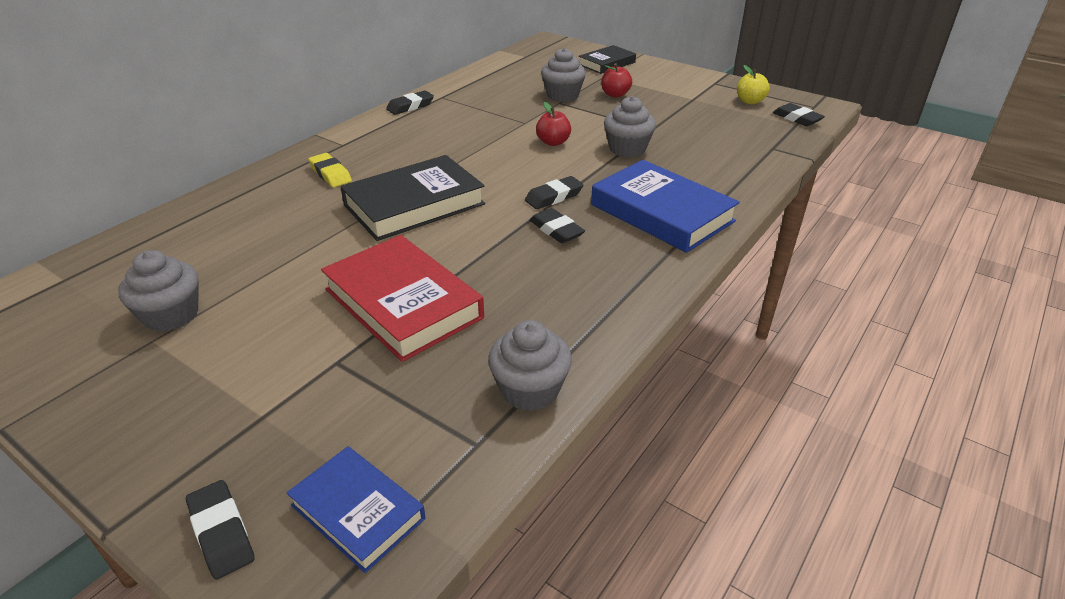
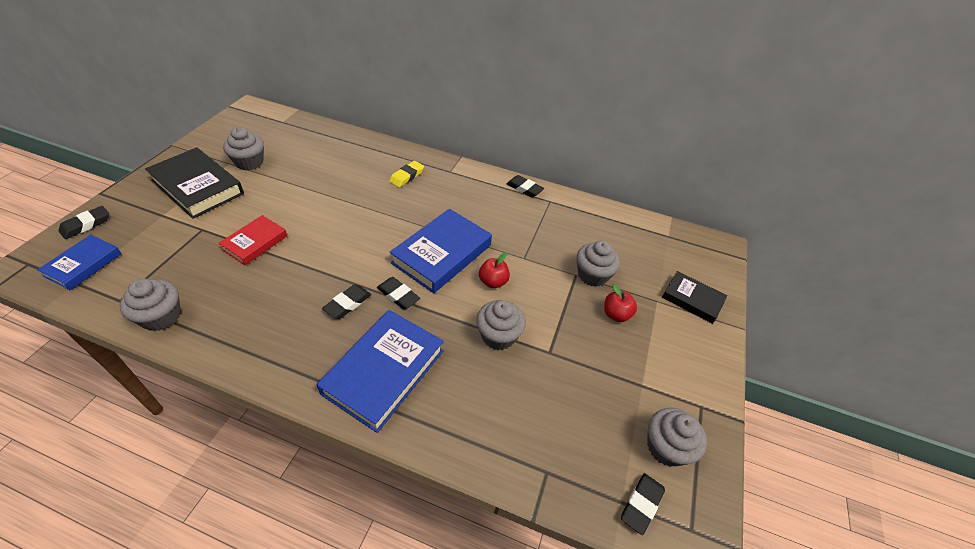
camera: 70 degrees right, 10 degrees up
red book [321,235,484,362] -> red book [218,215,287,265], size x0.59
black book [340,155,485,241] -> black book moved to [145,147,244,219]
yellow apple [737,65,770,105] -> grey cupcake [647,408,707,467]
none -> blue book [390,209,492,293]

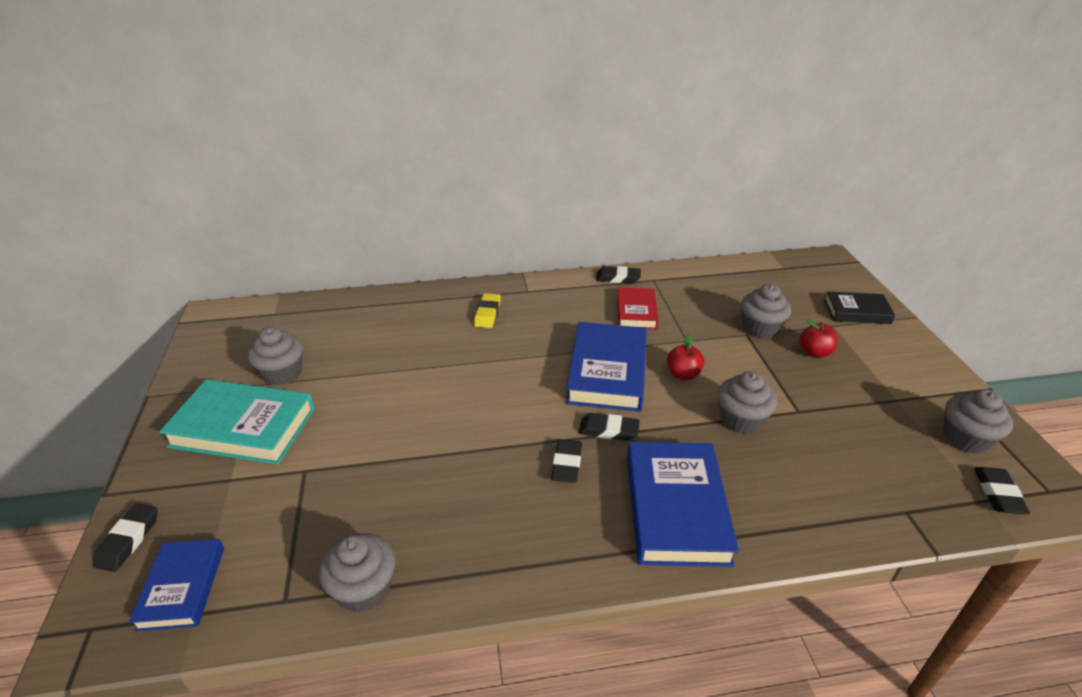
camera: 25 degrees left, 10 degrees down
black book [145,147,244,219] -> turquoise book [159,379,315,465]
red book [218,215,287,265] -> red book moved to [617,287,658,329]

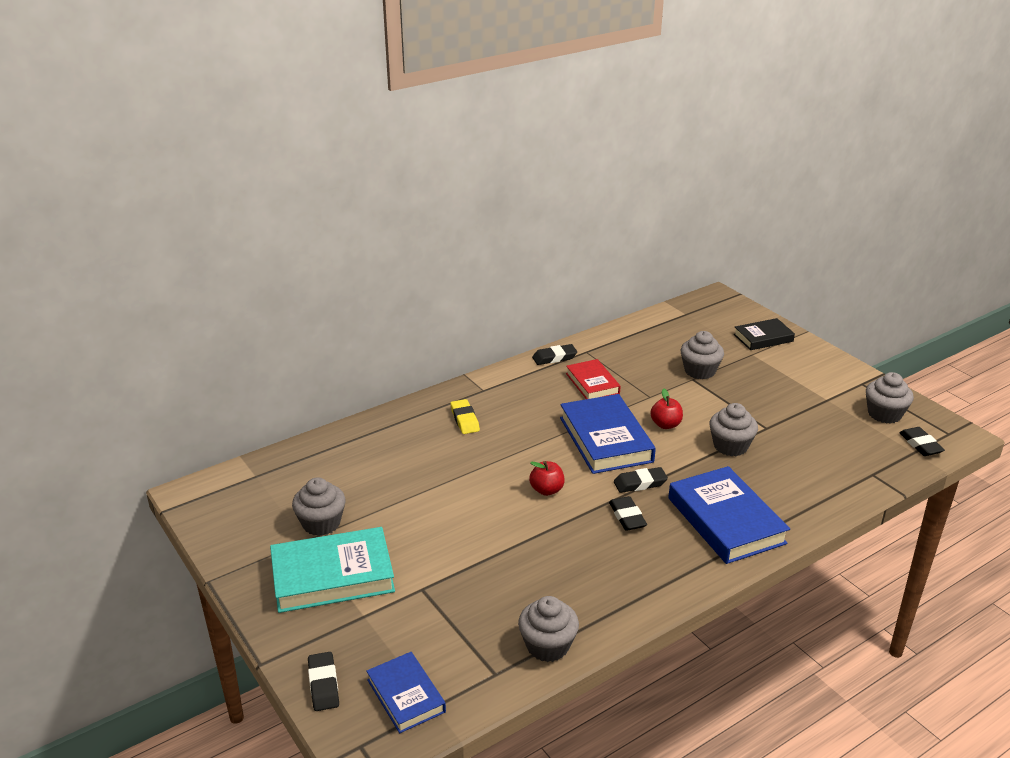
camera: 25 degrees left, 5 degrees down
red apple [800,319,838,357] -> red apple moved to [529,461,565,496]

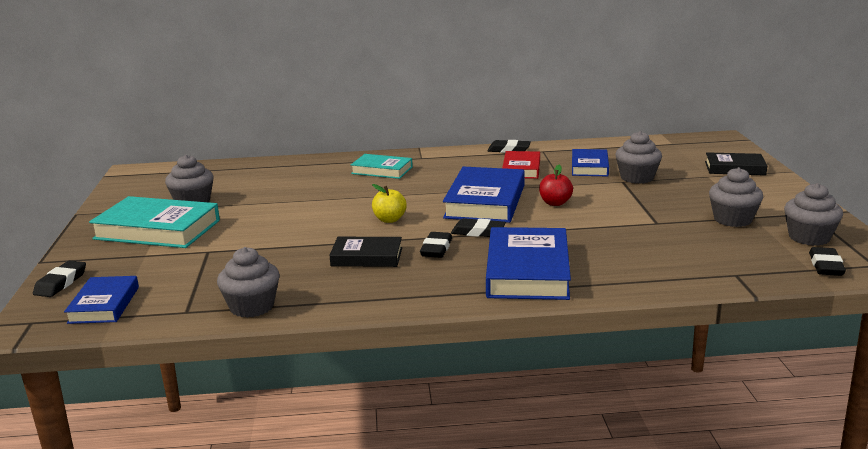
camera: 30 degrees right, 10 degrees down
yellow eraser [450,399,480,434] -> turquoise book [351,154,413,179]
red apple [529,461,565,496] -> yellow apple [372,184,407,223]
grey cupcake [710,403,758,456] -> grey cupcake moved to [709,167,763,227]
none -> black book [330,237,402,267]
none -> blue book [572,149,609,176]

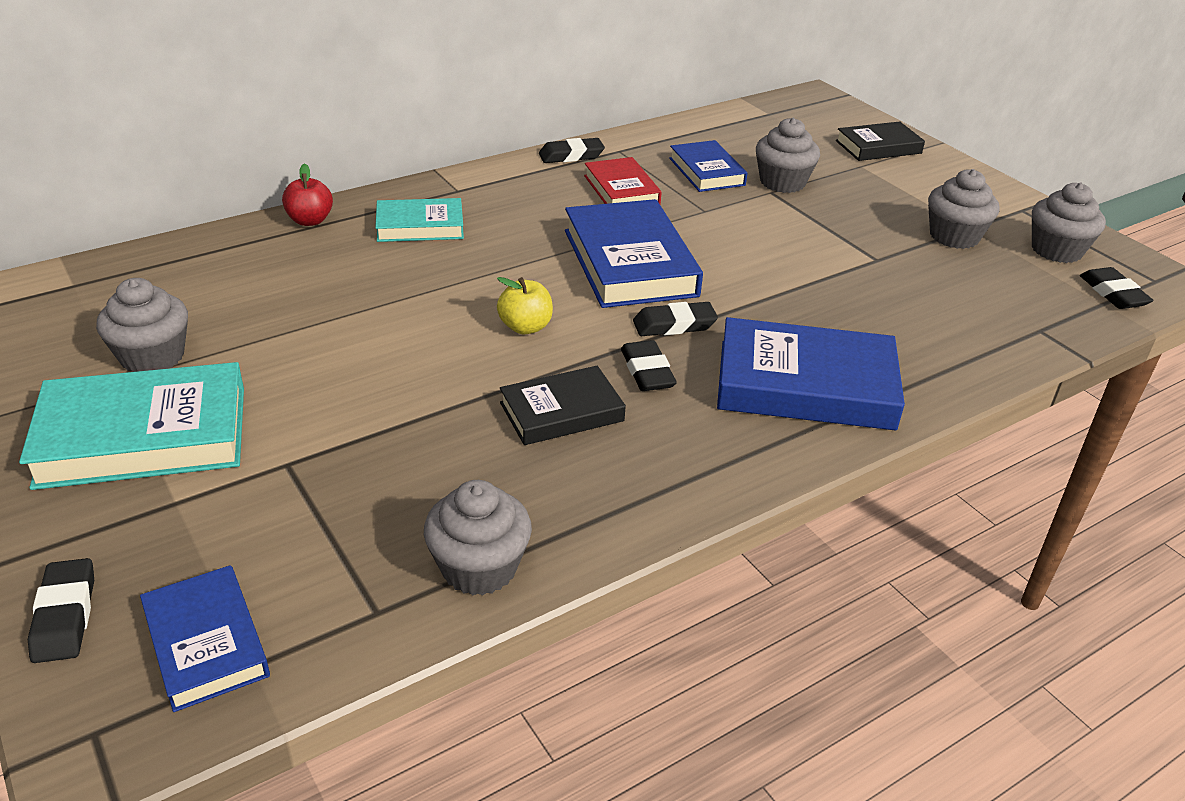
camera: 30 degrees left, 15 degrees up
blue book [486,227,571,300] -> blue book turned 60 degrees counterclockwise [717,317,905,430]
red apple [539,165,573,206] -> red apple moved to [282,163,333,226]

